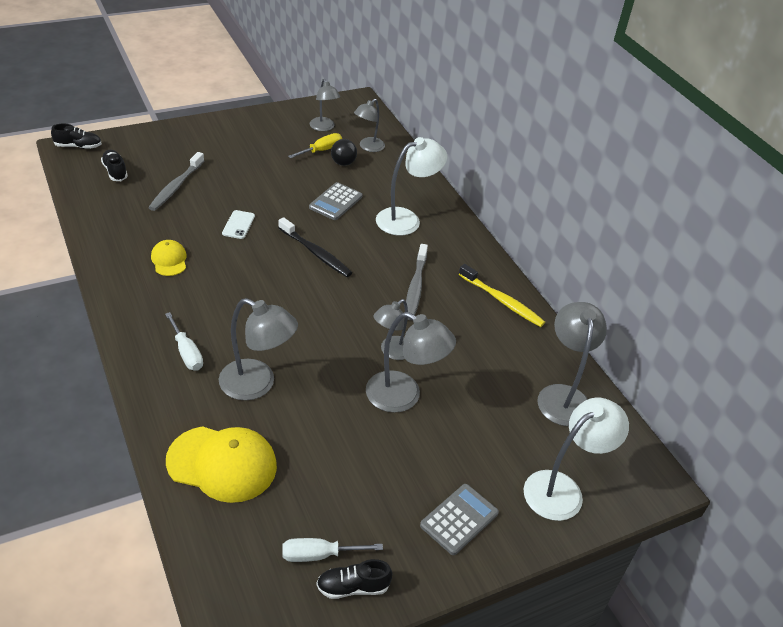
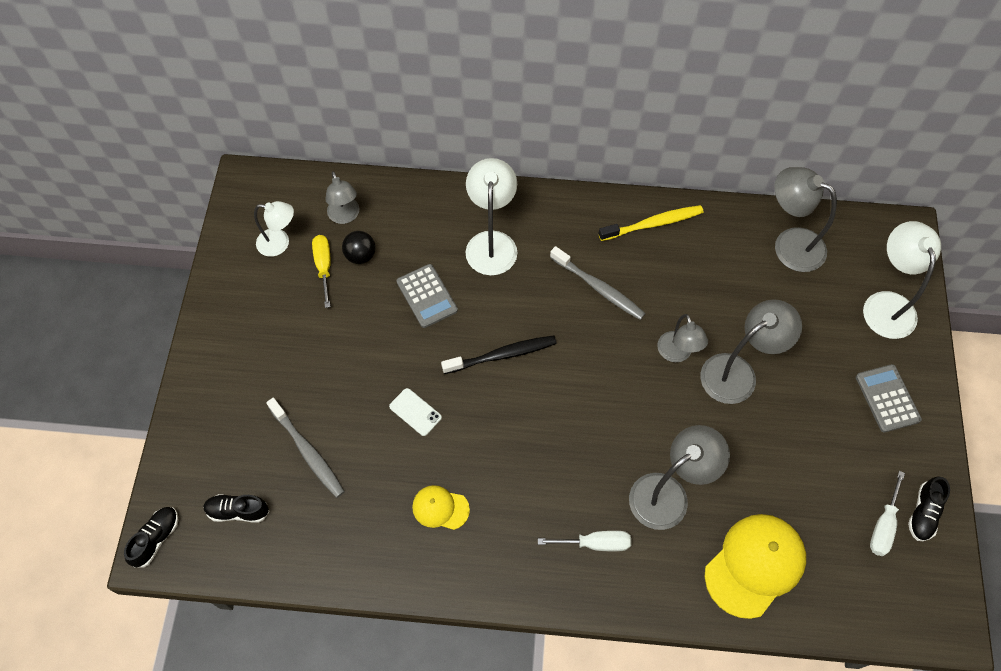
camera: 55 degrees left, 20 degrees up
grey lamp [310,79,340,131] -> white lamp [254,201,294,257]

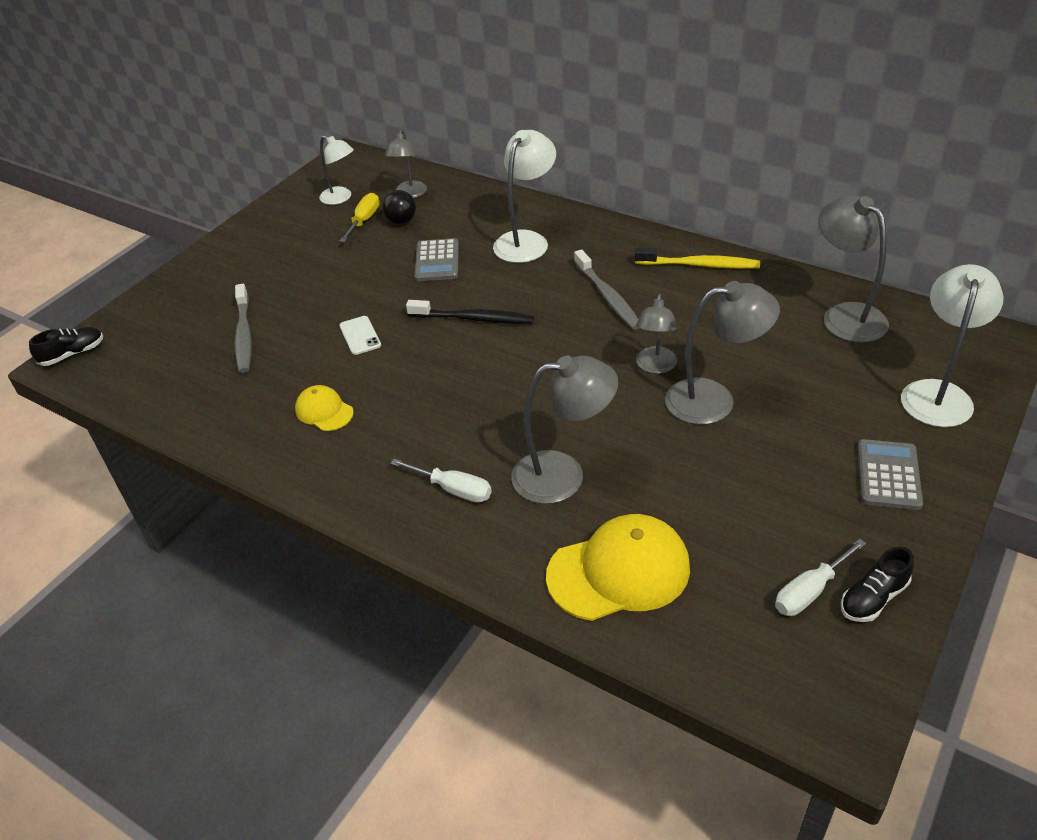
camera: 30 degrees right, 20 degrees down
black shoe [203,494,270,522] -> none

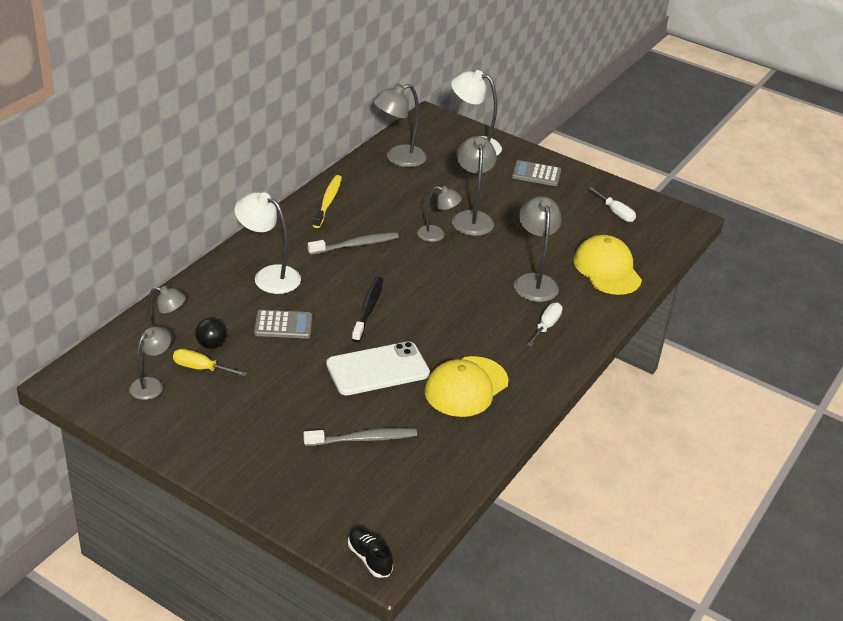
camera: 95 degrees left, 5 degrees down
yellow cap [295,385,354,431] -> yellow cap [425,356,508,417], size x1.89
white lamp [319,135,354,205] -> grey lamp [129,327,171,400]
white phone [339,316,381,355] -> white phone [326,341,430,395], size x2.17
black shoe [841,547,914,622] -> none

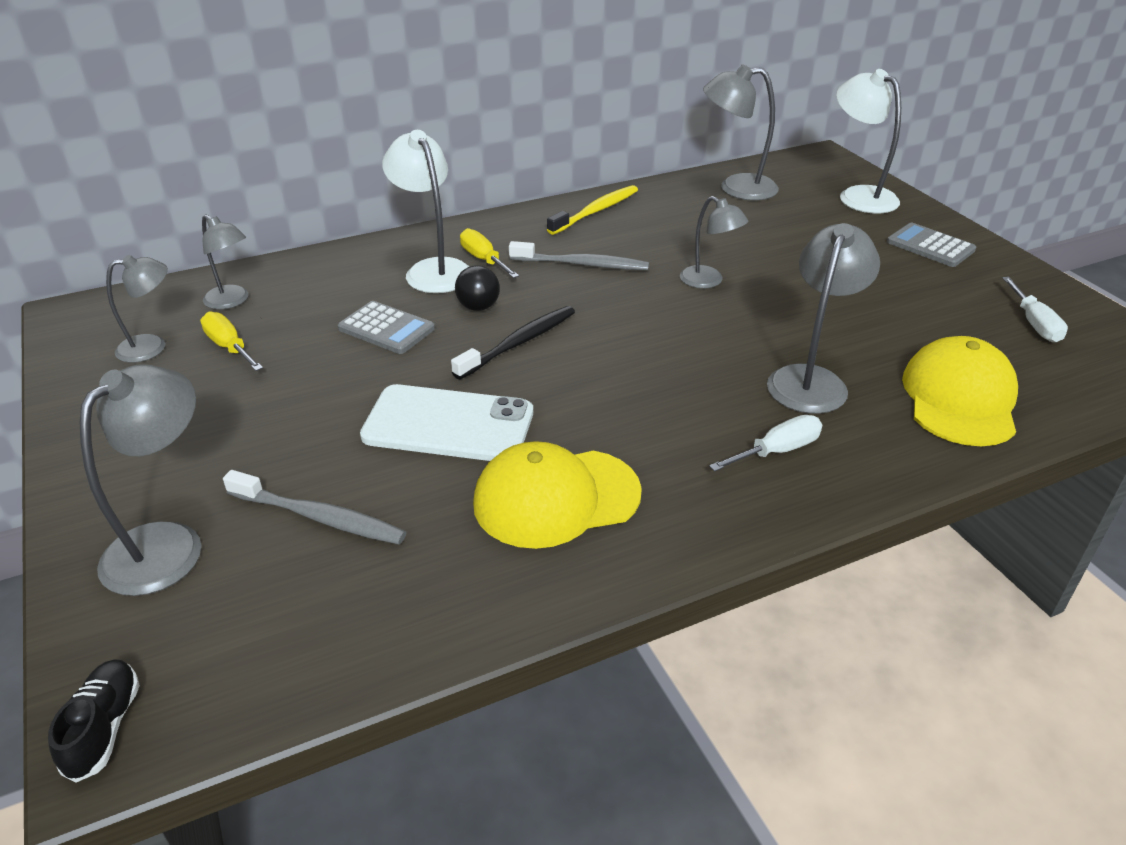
camera: 35 degrees right, 0 degrees up
black ball [195,317,227,349] -> black ball moved to [455,265,500,311]
grey lamp [452,136,497,236] -> grey lamp moved to [80,365,201,596]
none -> yellow screwdriver [460,228,519,278]

